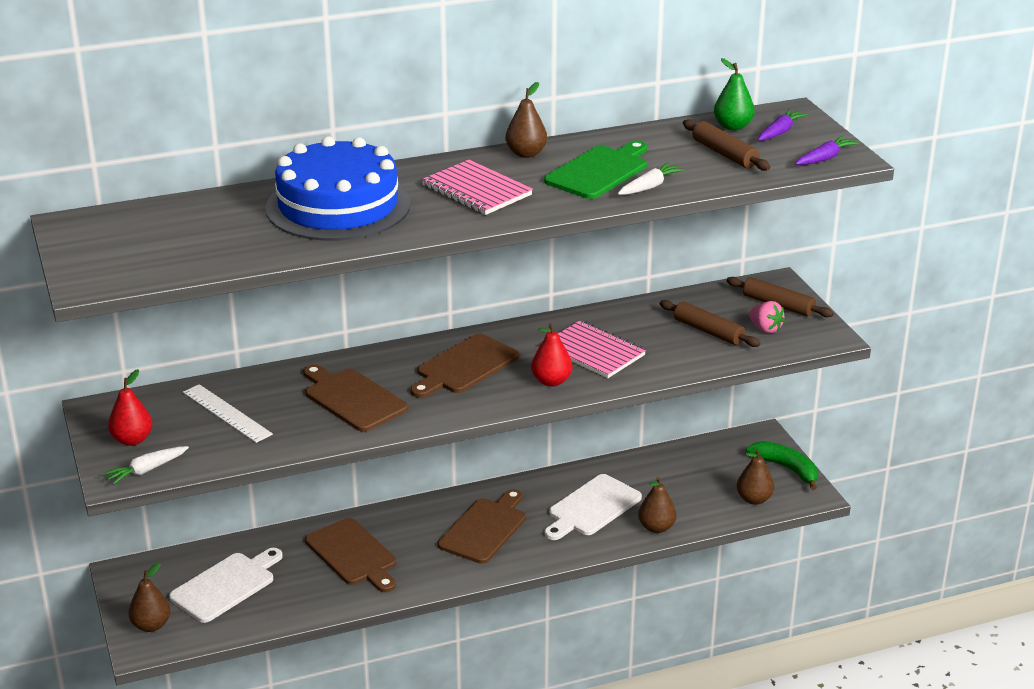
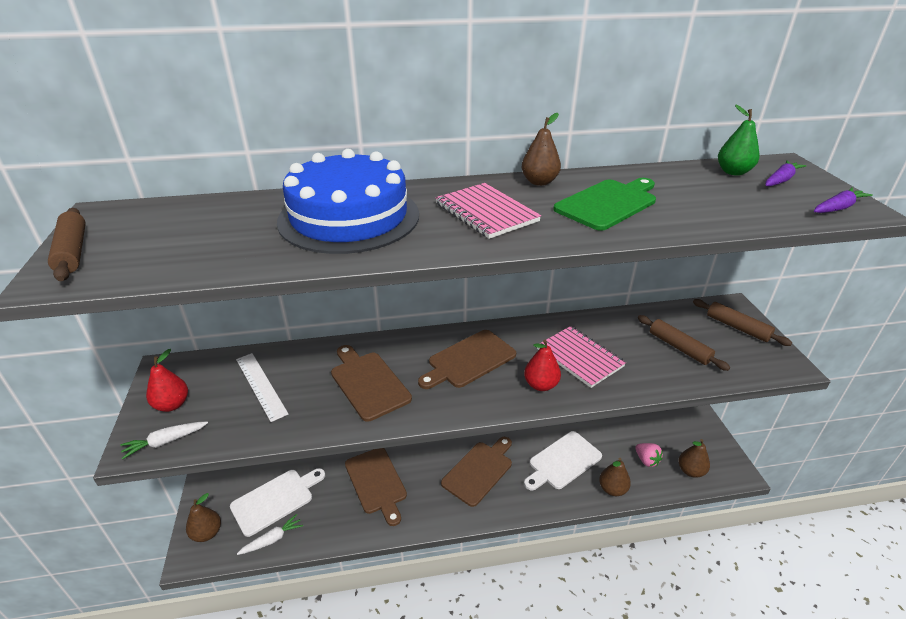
camera: 10 degrees right, 5 degrees up
white carrot [618,163,684,195] -> white carrot moved to [237,514,303,555]
brown rolling pin [683,120,770,171] -> brown rolling pin moved to [48,208,86,281]
green banana [746,441,818,490] -> none
pink strawberry [749,301,785,333] -> pink strawberry moved to [635,443,663,467]

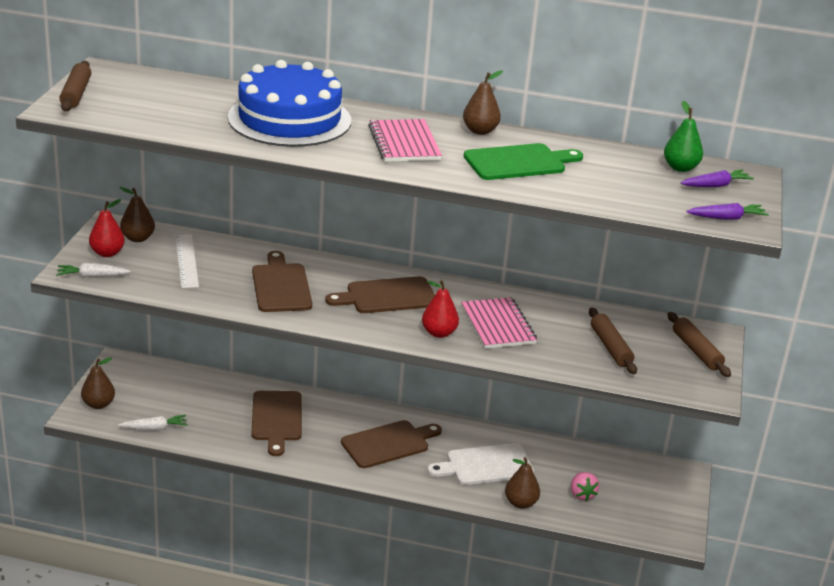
camera: 20 degrees right, 5 degrees down
white cutting board [230,468,325,537] -> none
brown pear [679,439,710,478] -> brown pear moved to [119,187,155,242]

